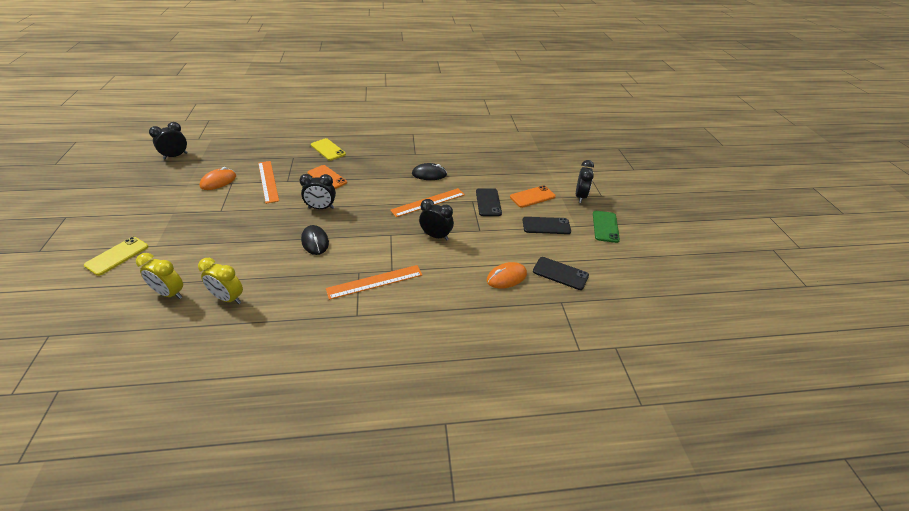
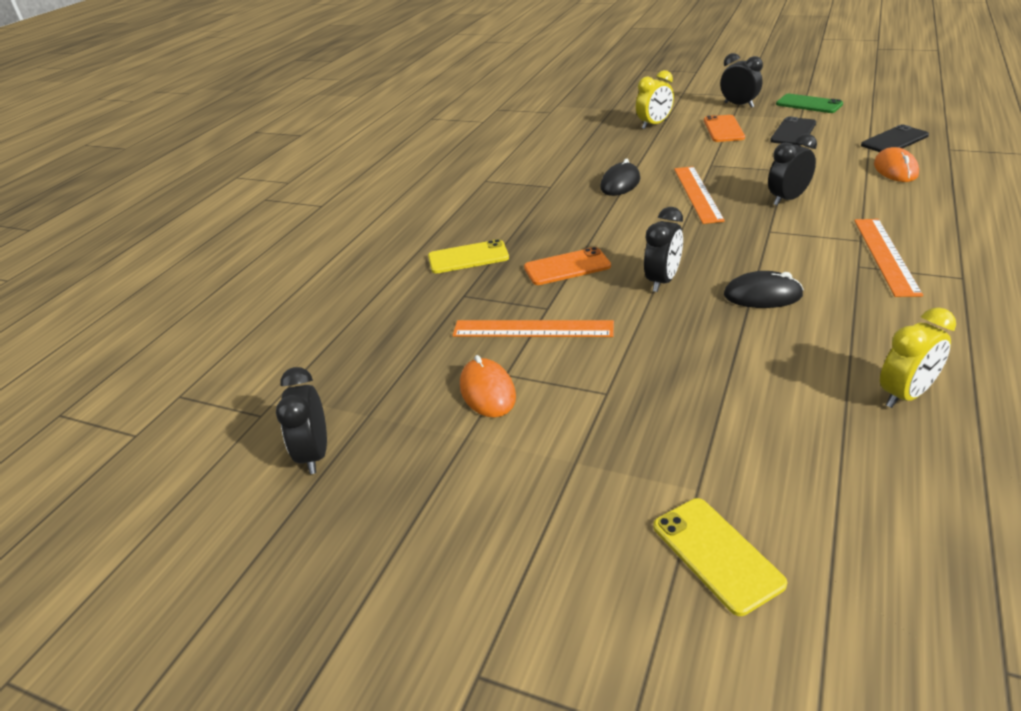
camera: 55 degrees left, 5 degrees down
yellow clock [136,253,183,299] -> yellow clock moved to [636,70,674,129]
black phone [476,188,502,216] -> none

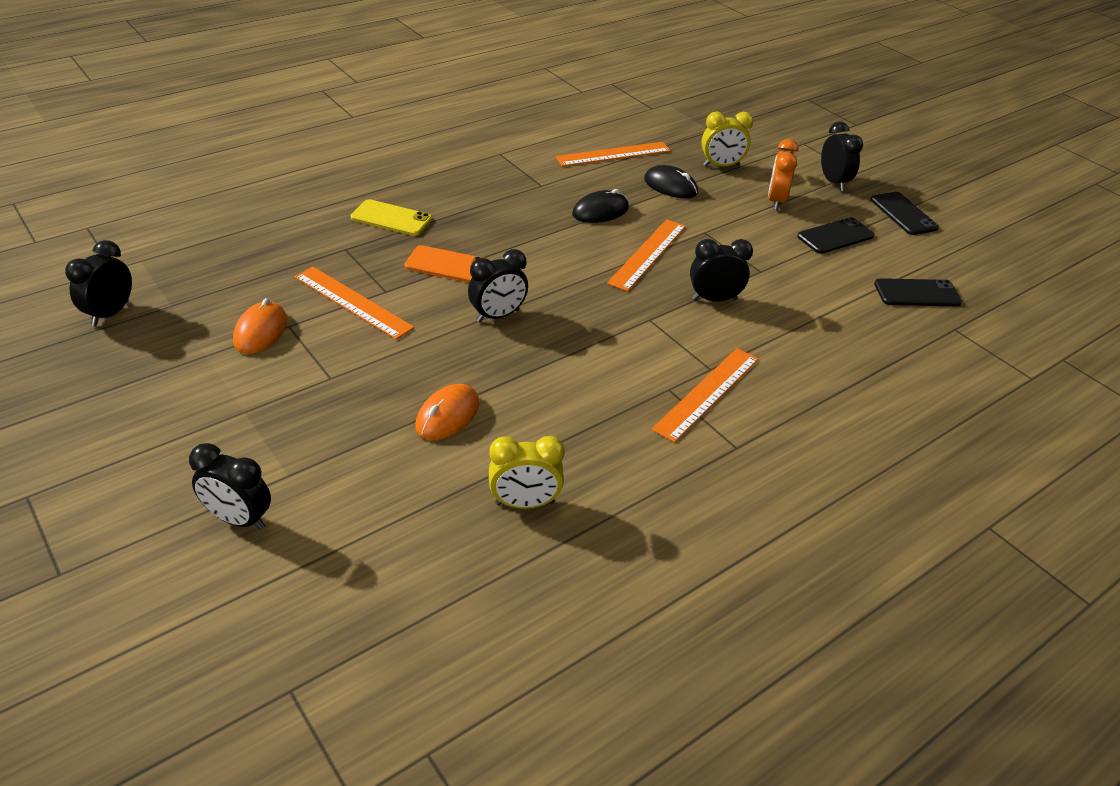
camera: 25 degrees right, 5 degrees up
yellow phone [653,498,788,616] -> black clock [189,443,271,530]
orange phone [704,115,745,142] -> orange clock [768,139,798,210]
black mouse [724,271,804,308] -> black mouse moved to [644,165,698,198]
green phone [776,94,843,113] -> black phone [871,192,939,235]
orange mouse [874,147,919,182] -> orange mouse moved to [415,384,479,440]
none -> orange ruler [555,142,671,167]

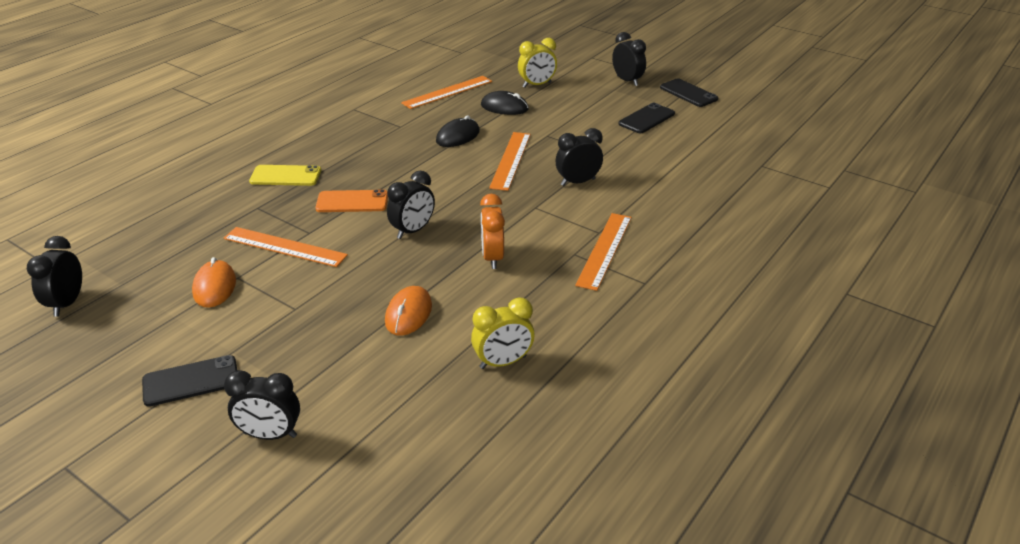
camera: 15 degrees left, 5 degrees down
orange clock [768,139,798,210] -> orange clock moved to [480,194,505,269]
black phone [874,278,962,306] -> black phone moved to [142,355,237,407]

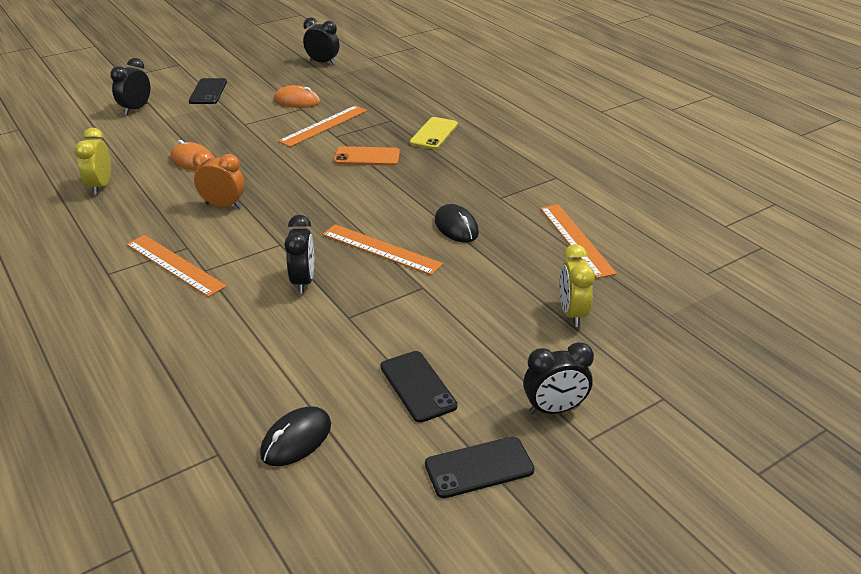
camera: 110 degrees right, 0 degrees up
orange phone [315,189,388,212] -> orange phone turned 75 degrees clockwise [334,146,400,166]
black clock [387,171,435,239] -> none
black mouse [481,91,529,115] -> black mouse moved to [260,406,331,466]

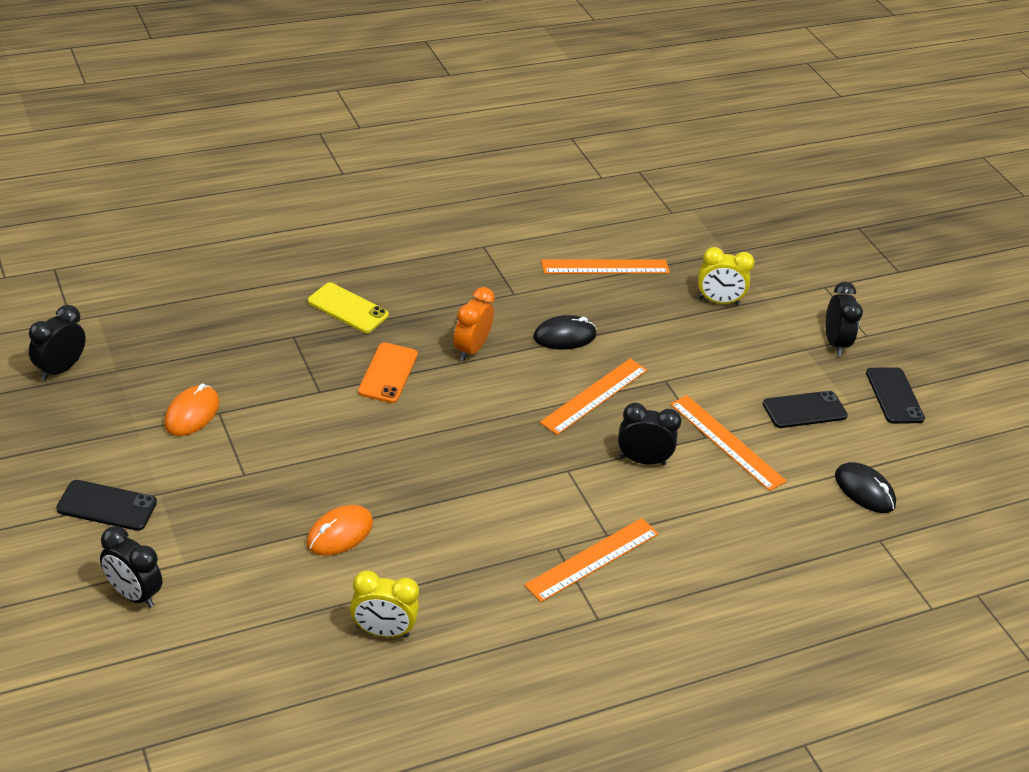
camera: 85 degrees left, 5 degrees up
orange clock [193,150,245,209] -> orange clock moved to [453,287,495,361]
orange ruler [278,106,367,147] -> orange ruler moved to [670,395,786,491]

